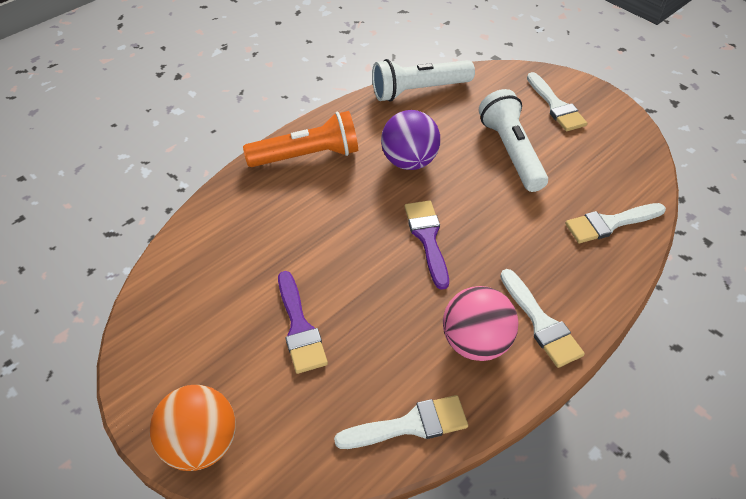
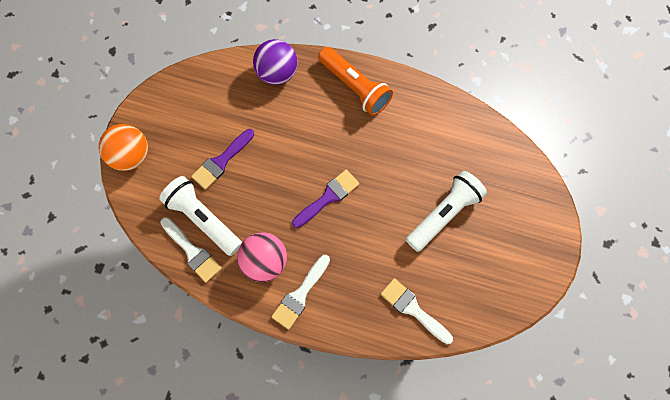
camera: 60 degrees right, 20 degrees up
white flashlight [372,59,475,102] -> white flashlight moved to [159,176,242,256]
purple ball [381,110,440,170] -> purple ball moved to [253,39,298,85]
white brush [527,72,588,131] -> none

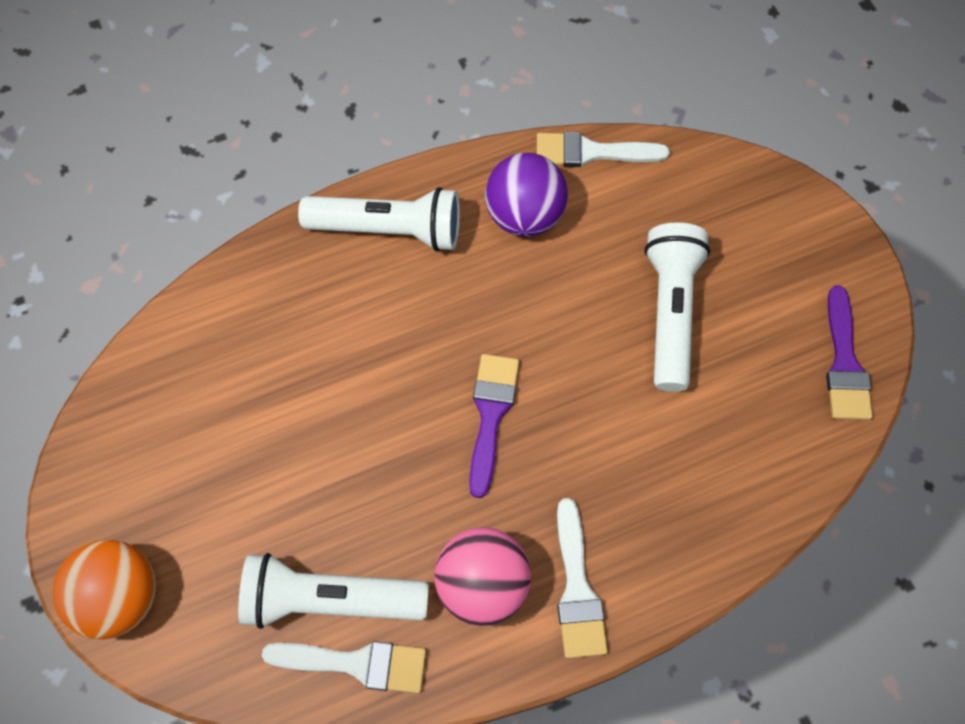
camera: 40 degrees left, 5 degrees down
purple brush [191,129,254,190] -> purple brush moved to [826,286,873,420]
purple ball [253,39,298,85] -> purple ball moved to [485,153,568,237]
orange flashlight [318,47,393,116] -> white flashlight [298,187,460,252]
white brush [380,278,453,344] -> white brush moved to [537,132,670,167]

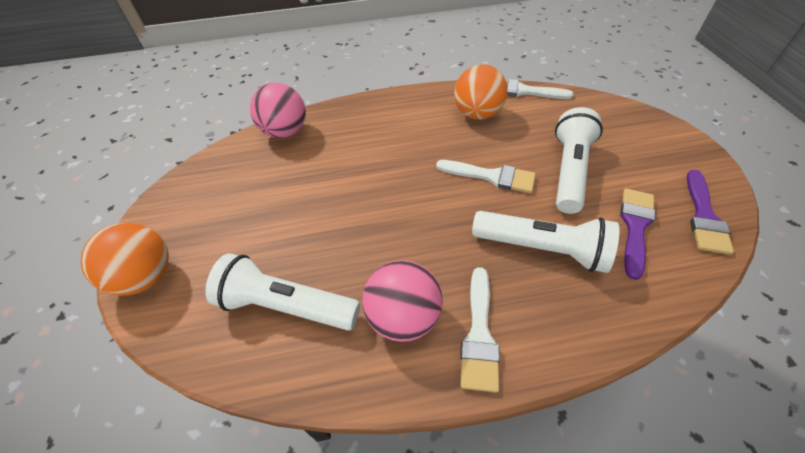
camera: 15 degrees right, 15 degrees down
white brush [262,641,426,693] -> white brush moved to [436,160,536,193]
white flashlight [298,187,460,252] -> white flashlight moved to [472,211,619,273]
purple brush [469,354,519,498] -> purple brush moved to [620,188,655,280]
purple ball [485,153,568,237] -> orange ball [454,65,508,120]
none -> pink ball [250,83,306,138]

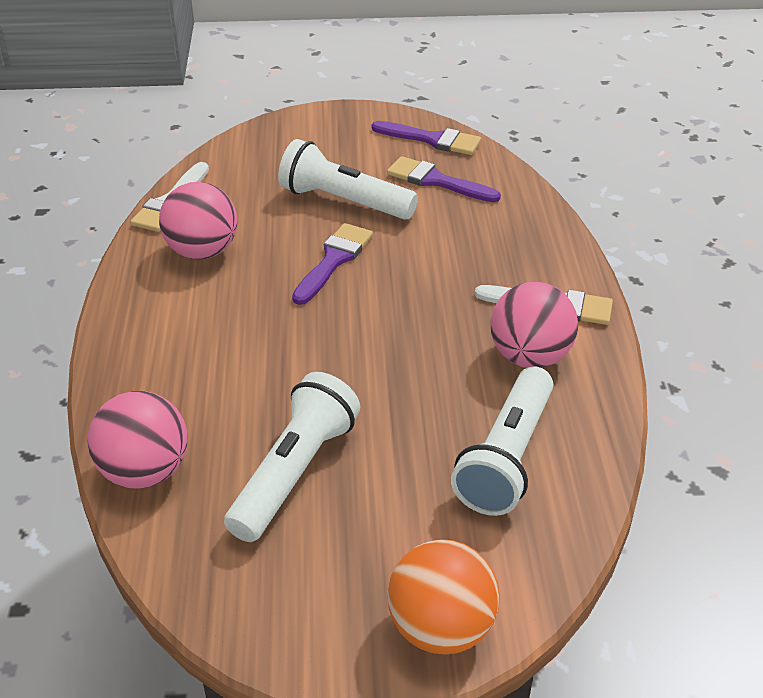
camera: 85 degrees left, 10 degrees down
white brush [436,160,536,193] -> purple brush [292,223,373,305]
orange ball [454,65,508,120] -> pink ball [159,182,237,259]
white flashlight [472,211,619,273] -> white flashlight moved to [224,372,360,542]

